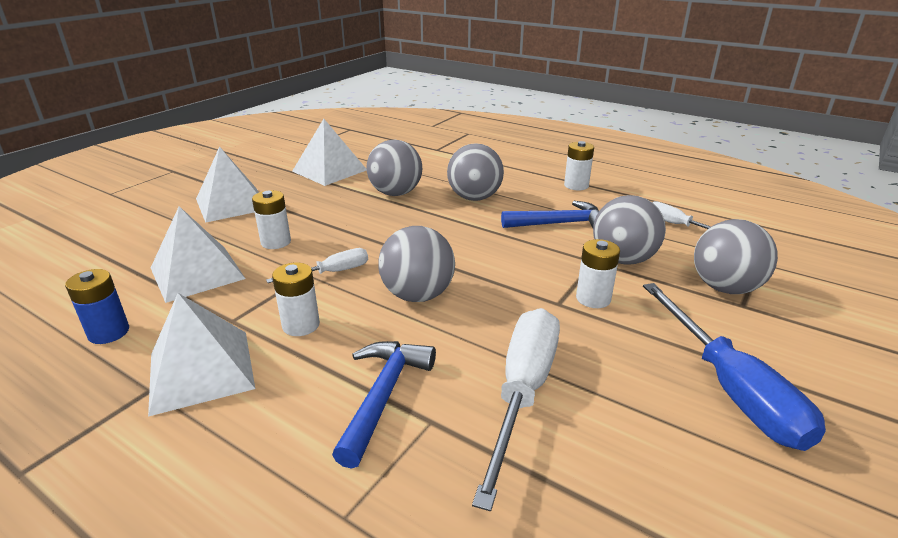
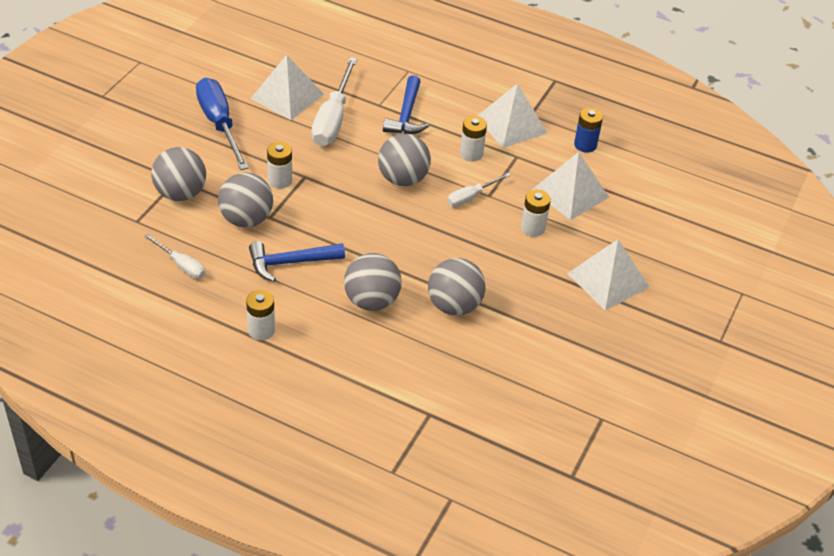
camera: 170 degrees right, 15 degrees up
white pyramid [292,119,367,186] -> white pyramid moved to [251,55,324,120]

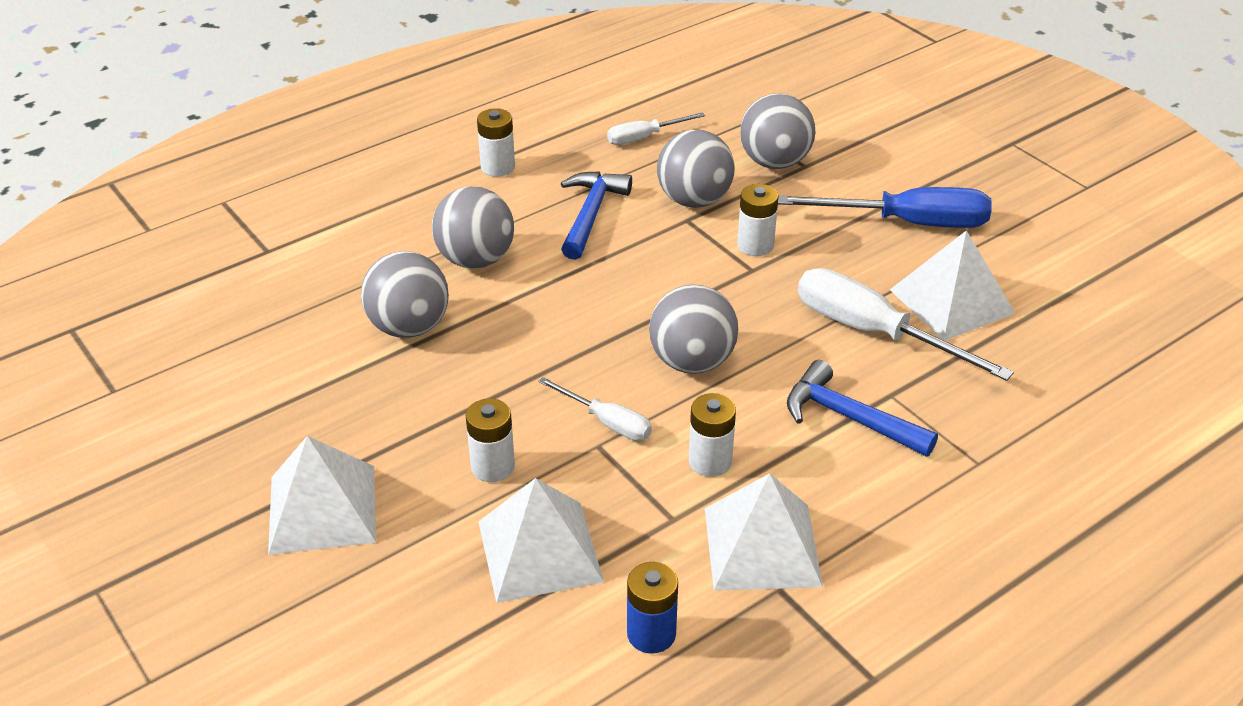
camera: 120 degrees right, 5 degrees down
white screwdriver [447,173,511,207] -> white screwdriver turned 135 degrees clockwise [538,377,652,441]

